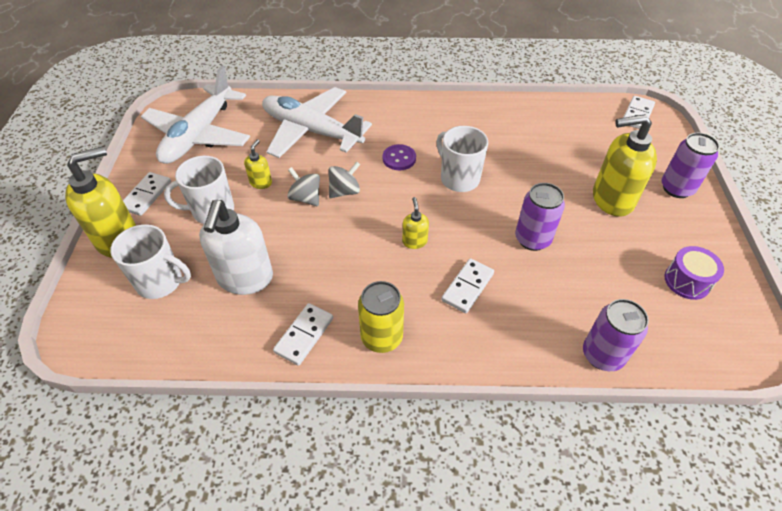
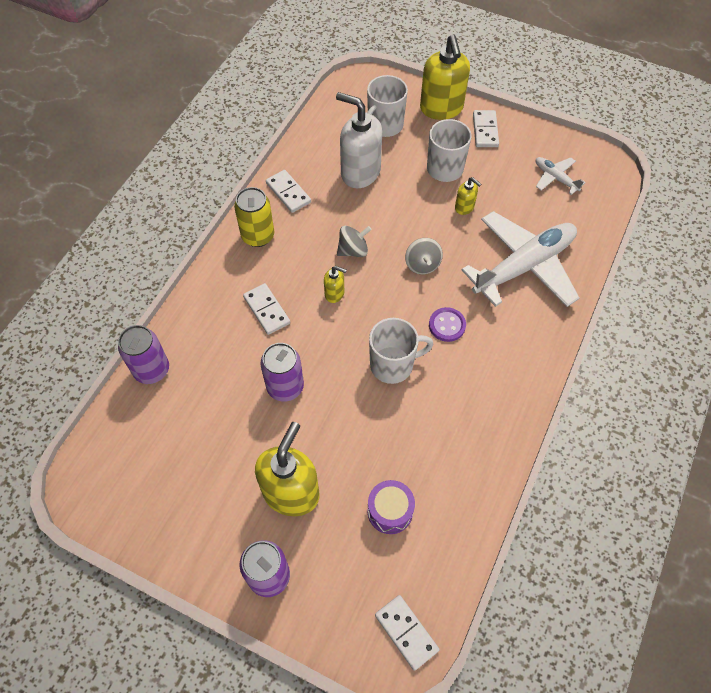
camera: 115 degrees right, 10 degrees up
white domino [123,172,171,216] -> white domino turned 45 degrees clockwise [473,110,499,147]
white plane [141,66,250,164] -> white plane [536,157,586,195], size x0.46
grey spinning top [287,167,320,206] -> grey spinning top moved to [337,226,372,257]
purple drum [664,246,724,300] -> purple drum moved to [367,480,415,534]

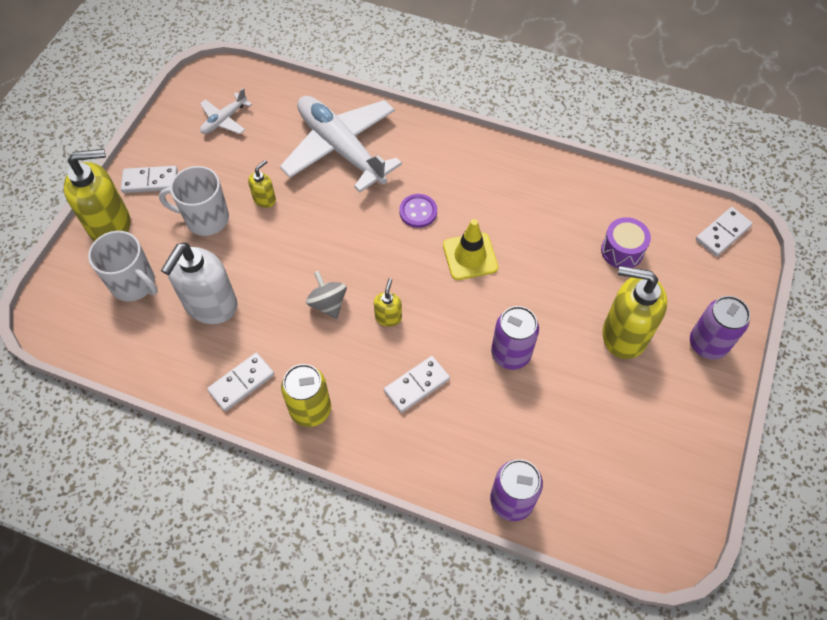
camera: 95 degrees left, 0 degrees up
white mug [369,318,434,384] -> yellow traffic cone [443,219,498,280]
grey spinning top [405,238,443,275] -> none

